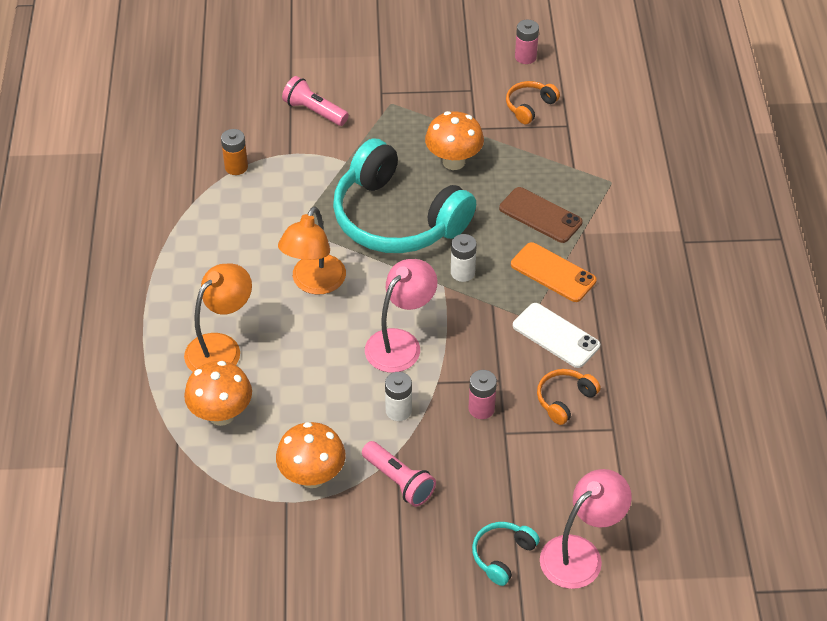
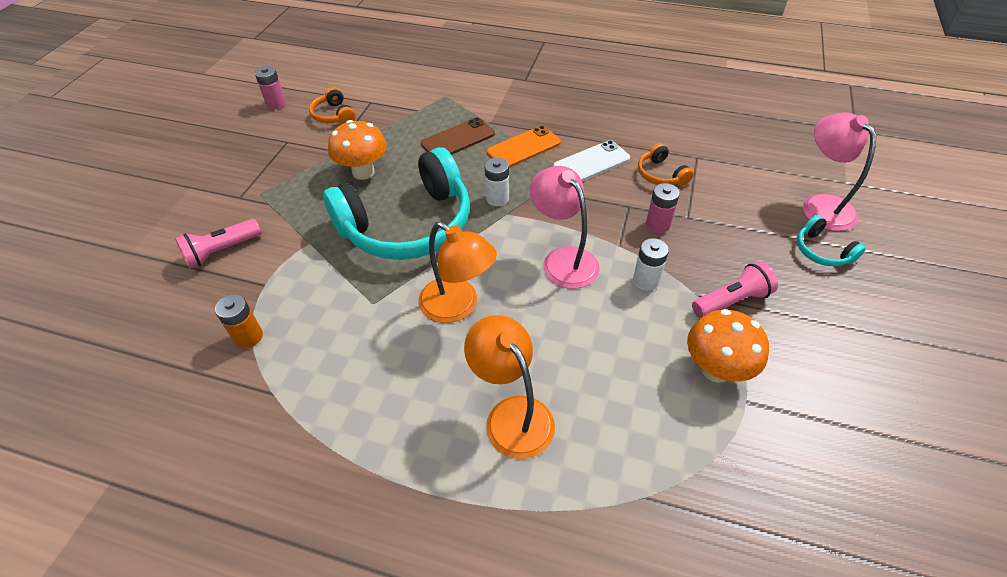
camera: 70 degrees left, 0 degrees up
orange mushroom [184,361,252,426] -> none

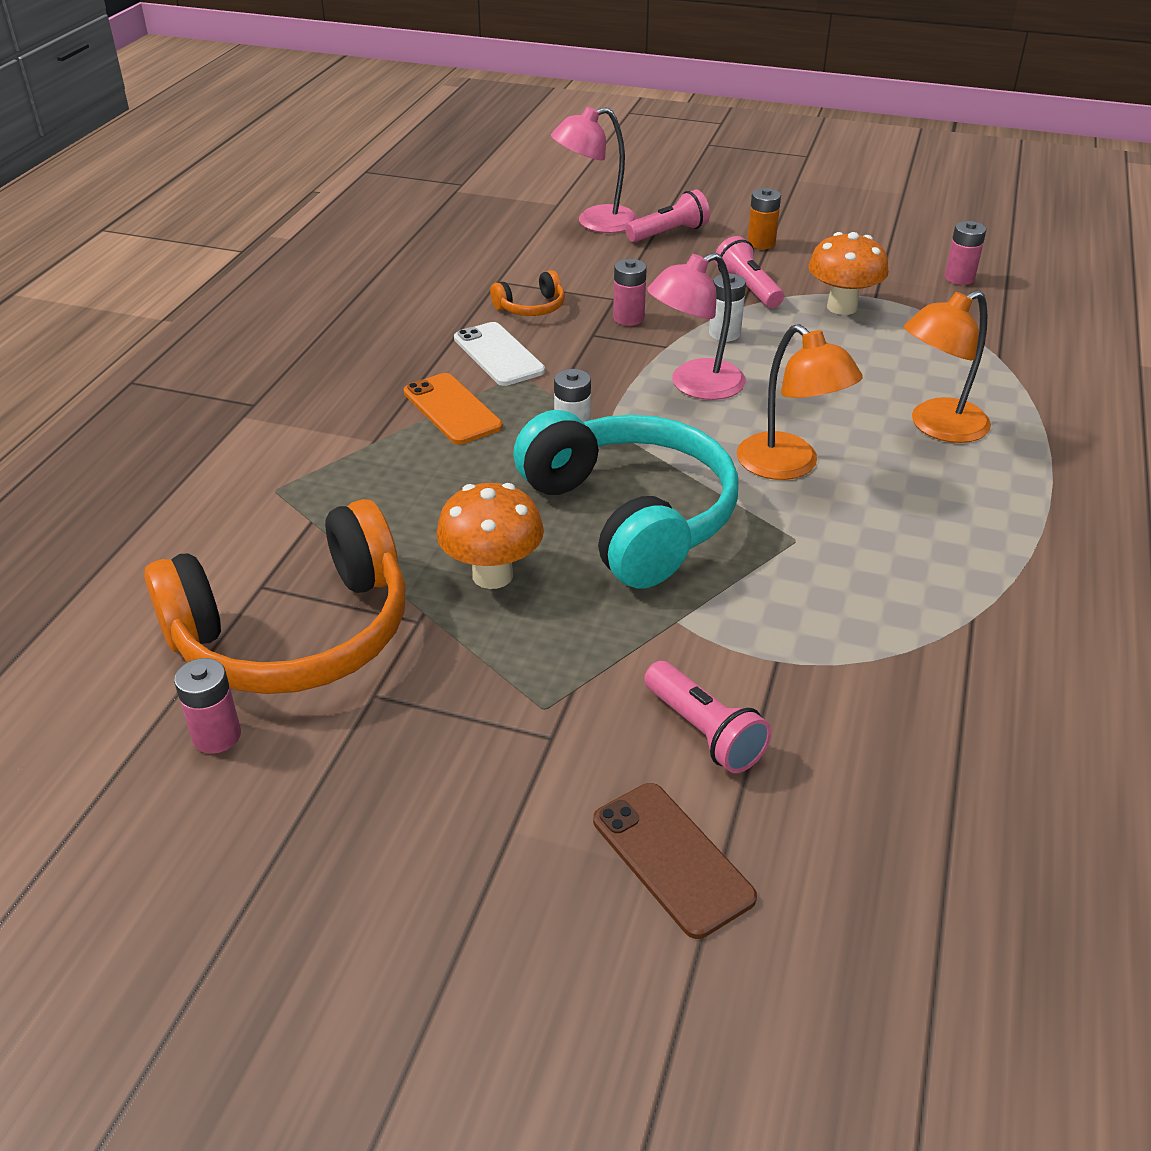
camera: 90 degrees left, 10 degrees down
orange battery [215,294,263,348] -> orange battery moved to [747,188,781,249]
orange headphones [309,87,356,124] -> orange headphones [144,499,405,694], size x2.43
orange lamp [418,222,497,323] -> orange lamp turned 105 degrees clockwise [737,324,863,480]
brown phone [421,117,495,155] -> brown phone moved to [593,783,757,939]
turquoise headphones [797,215,866,266] -> pink flashlight [625,189,710,242]
none -> pink battery [945,221,986,285]

